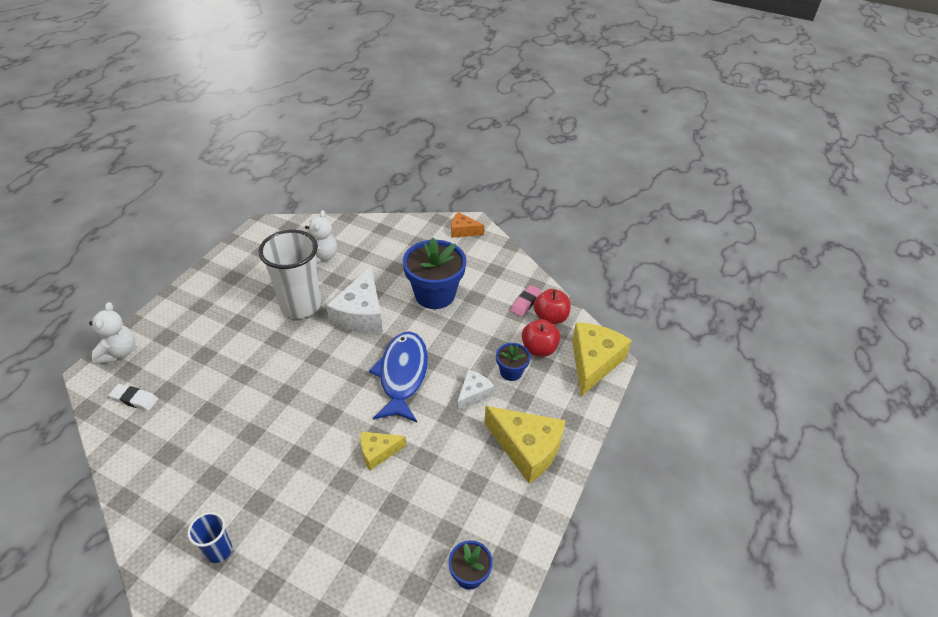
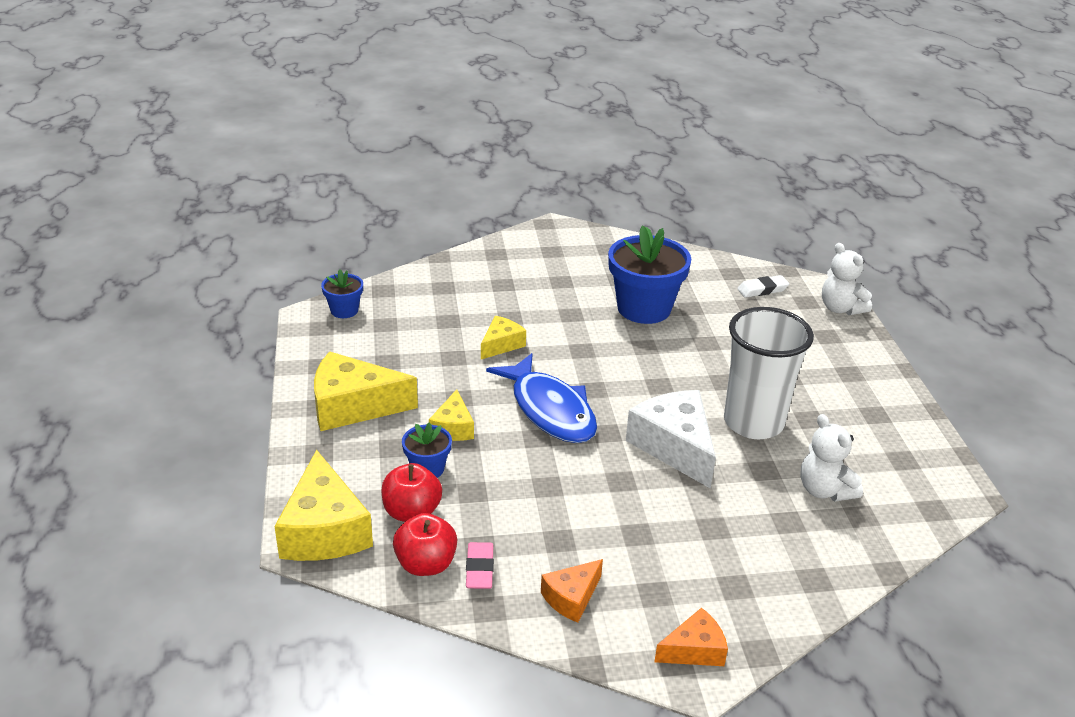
camera: 145 degrees right, 10 degrees down
blue cup [188,512,232,563] -> none
blue flower pot [403,237,466,309] -> blue flower pot moved to [608,226,691,324]
white cheese [457,369,494,411] -> yellow cheese [429,389,474,441]
none -> orange cheese [541,559,603,623]

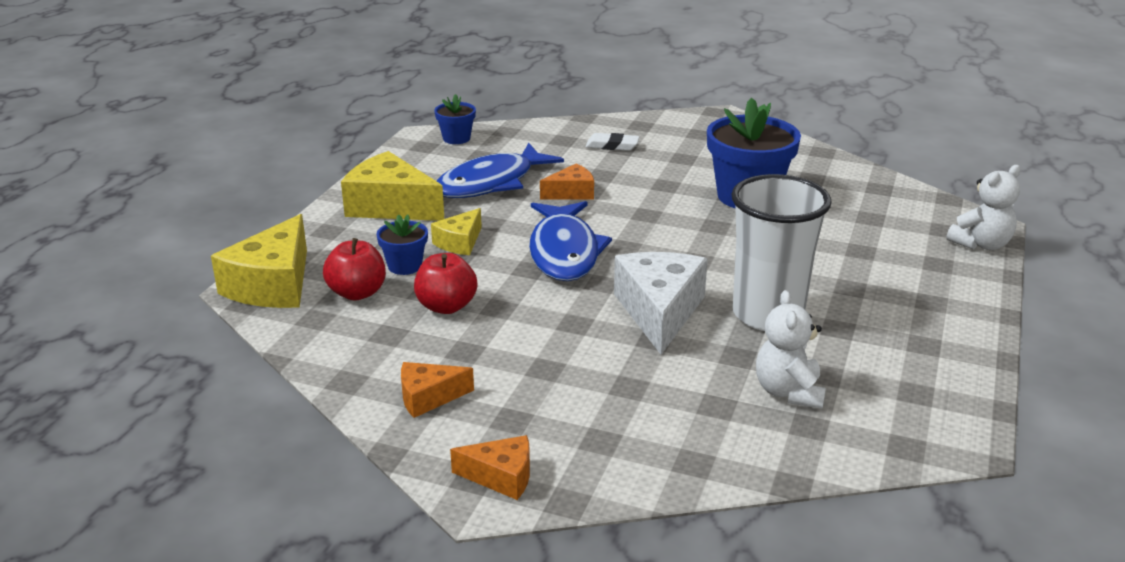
camera: 30 degrees right, 5 degrees down
red apple [393,513,457,576] -> red apple moved to [414,253,477,314]
pink eraser [466,542,494,589] -> none
yellow cheese [481,316,526,359] -> orange cheese [540,163,594,200]
white eraser [737,275,789,298] -> white eraser moved to [585,133,639,151]
white teddy bear [822,243,872,315] -> white teddy bear turned 120 degrees counterclockwise [946,165,1021,250]
none -> blue fish [437,143,564,198]

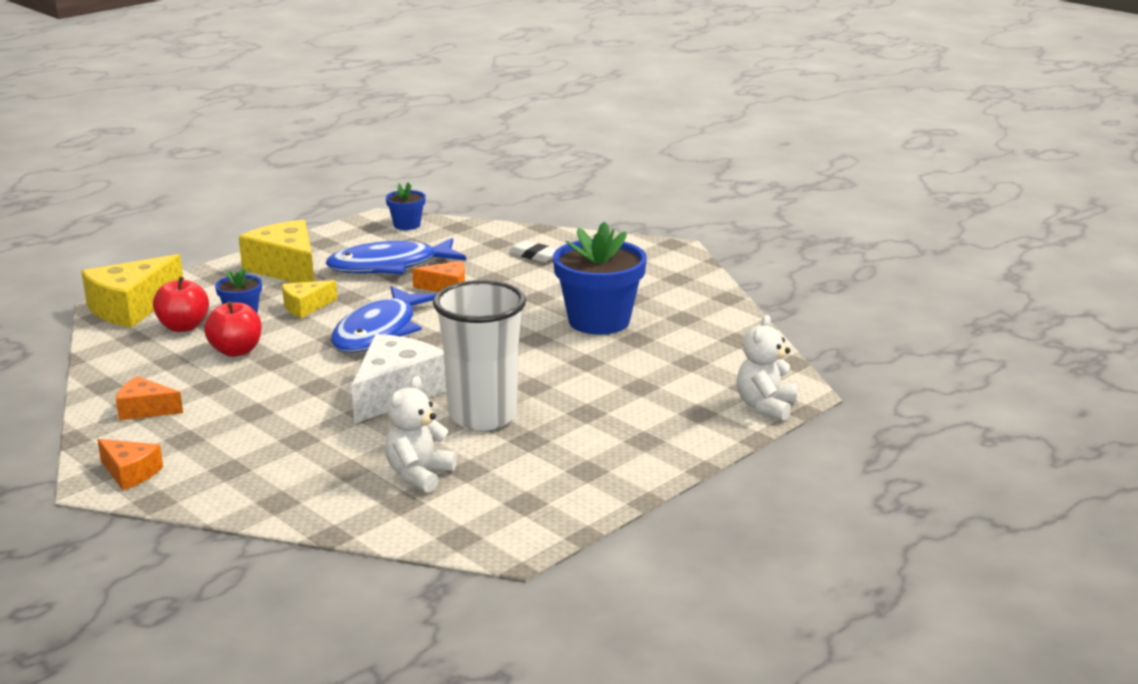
camera: 25 degrees right, 5 degrees down
white teddy bear [946,165,1021,250] -> white teddy bear turned 120 degrees clockwise [736,315,797,421]

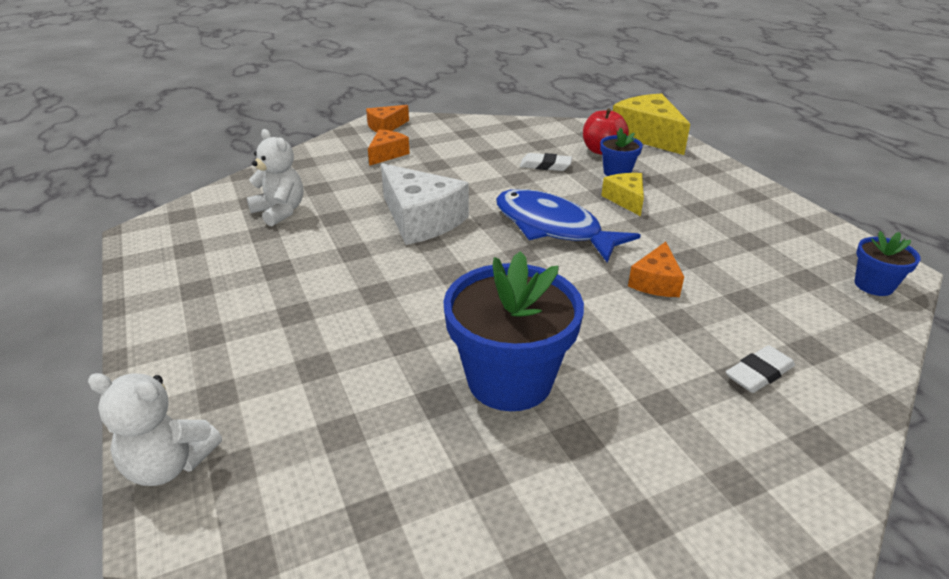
camera: 110 degrees right, 10 degrees up
orange cheese [116,376,183,420] -> orange cheese moved to [368,129,410,166]
red apple [204,301,262,357] -> white eraser [520,153,572,171]
yellow cheese [239,220,314,283] -> none
blue fish [326,238,466,274] -> none
white cup [433,280,526,431] -> none
white teddy bear [736,315,797,421] -> white teddy bear turned 150 degrees clockwise [88,373,222,486]

